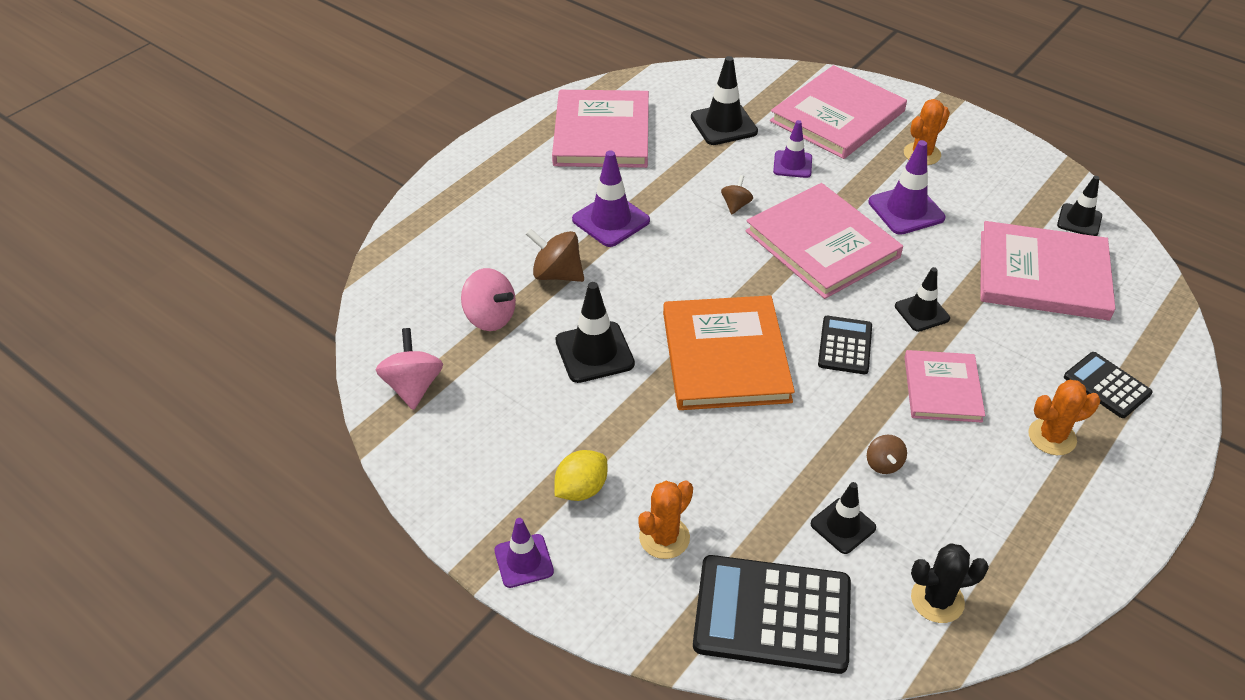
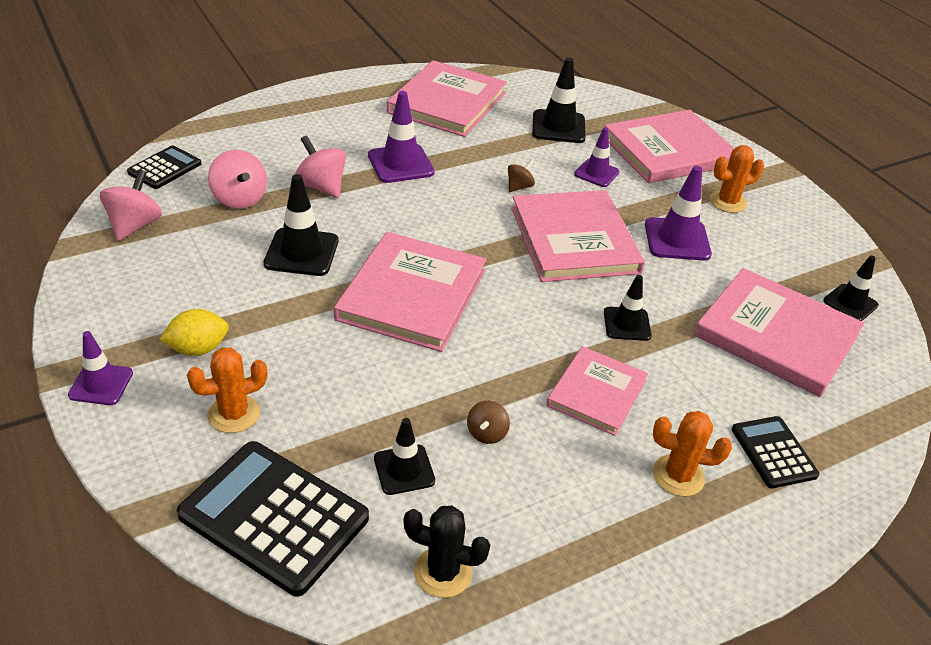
camera: 20 degrees right, 5 degrees down
brown spinning top [526,229,584,282] -> pink spinning top [295,135,346,198]
orange book [663,295,795,410] -> pink book [334,232,486,352]
black calculator [818,316,872,374] -> black calculator moved to [127,145,201,189]

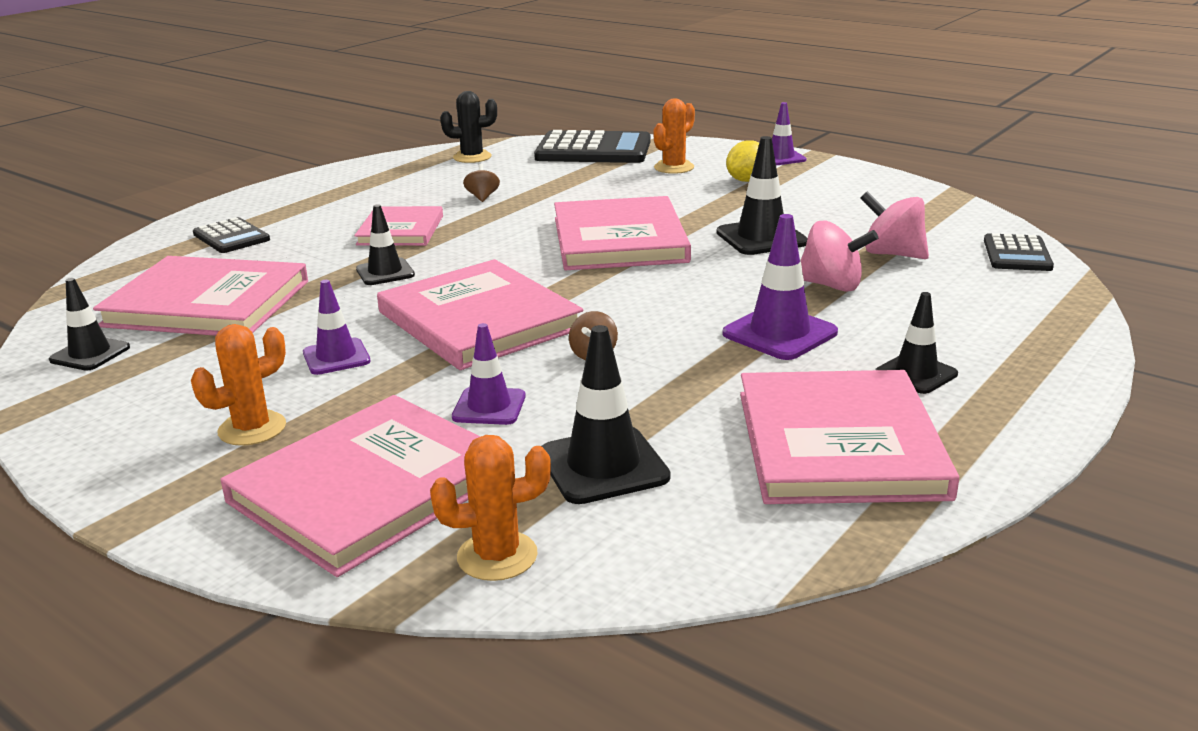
camera: 160 degrees right, 15 degrees down
pink spinning top [100,169,162,241] -> none
black traffic cone [374,418,435,495] -> black traffic cone moved to [875,292,958,394]
purple traffic cone [645,166,712,261] -> purple traffic cone [303,280,371,375], size x0.65
orange cactus [653,411,732,497] -> orange cactus moved to [430,435,551,581]

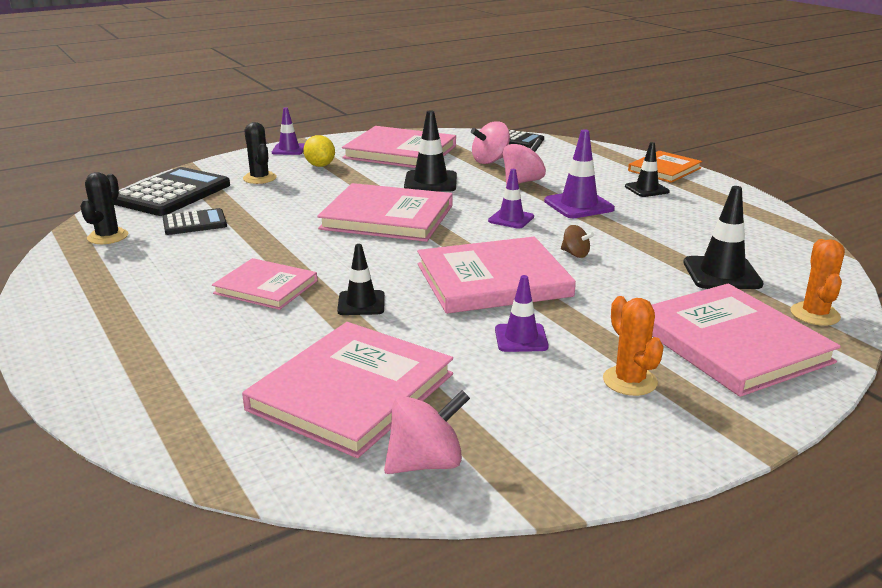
camera: 70 degrees left, 0 degrees up
black traffic cone [49,278,130,371] -> pink spinning top [384,390,470,474]
black calculator [193,217,270,253] -> black calculator moved to [162,208,227,235]
purple traffic cone [452,323,526,425] -> purple traffic cone moved to [488,169,534,229]
brown spinning top [463,164,500,202] -> none
orange cactus [653,98,695,174] -> black cactus [243,122,277,184]
pink book [740,370,959,504] -> pink book moved to [342,126,456,168]
none -> orange book [628,151,702,183]

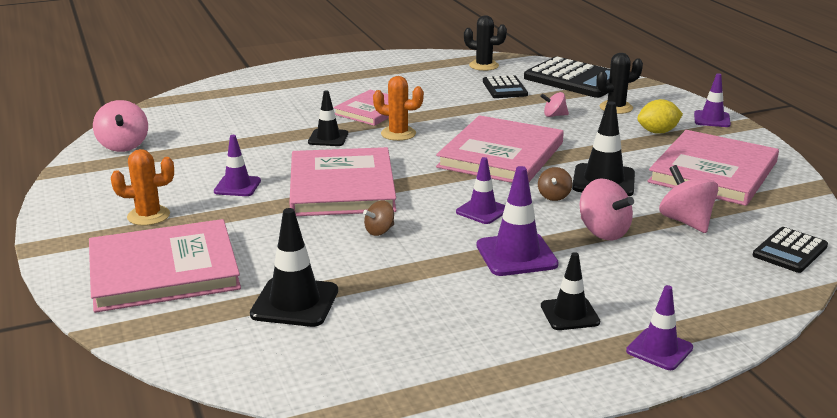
camera: 100 degrees right, 0 degrees up
pink book [242,322,453,458] -> none
orange book [628,151,702,183] -> purple traffic cone [626,285,693,370]
orange cactus [790,239,845,326] -> orange cactus moved to [373,76,424,141]
none -> brown spinning top [538,167,572,201]
none -> pink spinning top [540,92,569,117]

